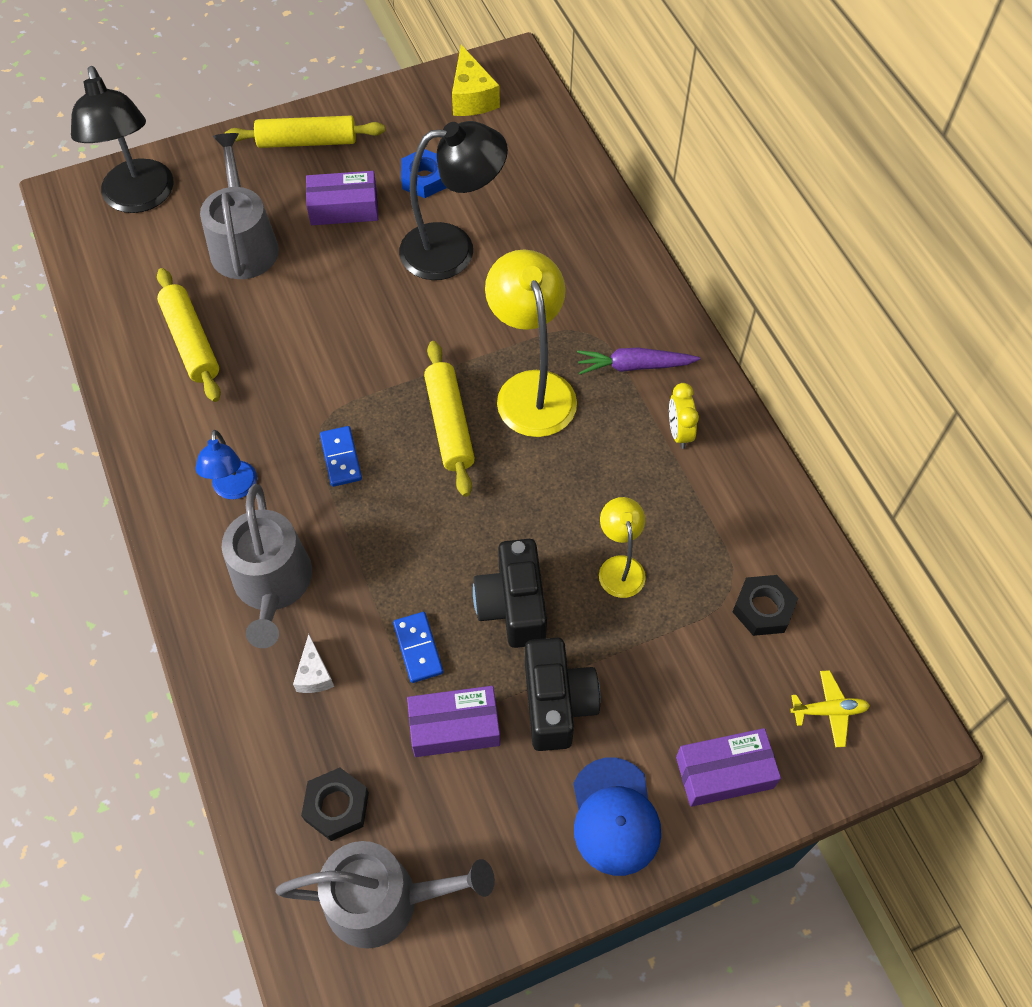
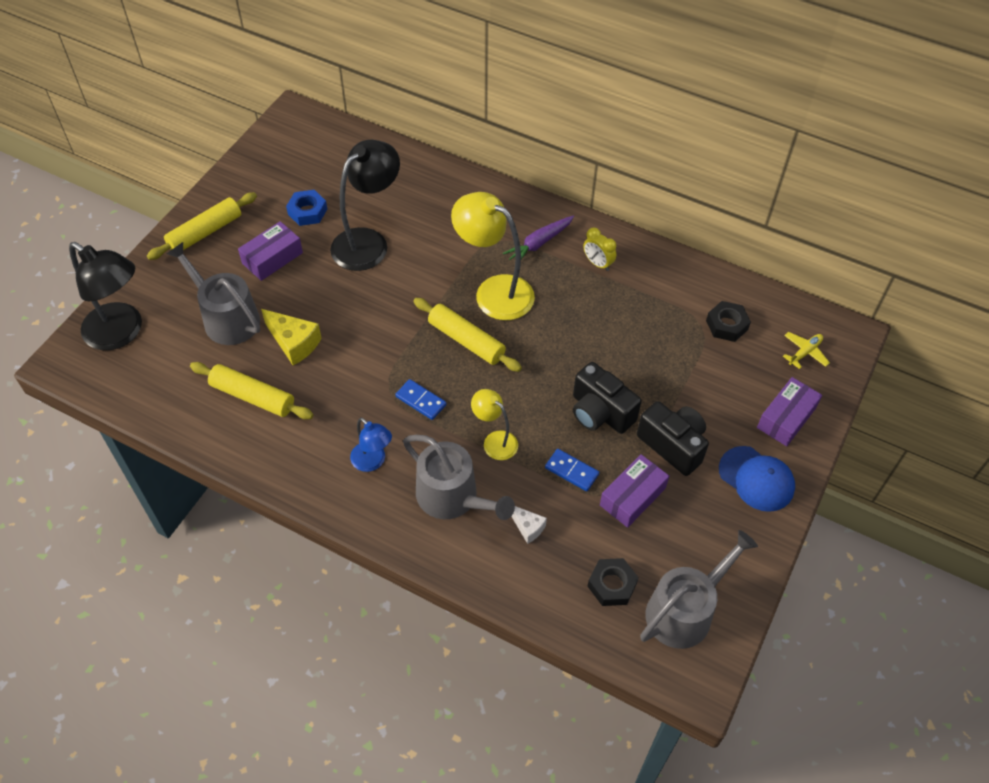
camera: 40 degrees left, 5 degrees down
yellow cheese [452,45,500,116] -> yellow cheese moved to [261,309,322,365]
yellow lamp [599,497,646,598] -> yellow lamp moved to [471,389,518,460]

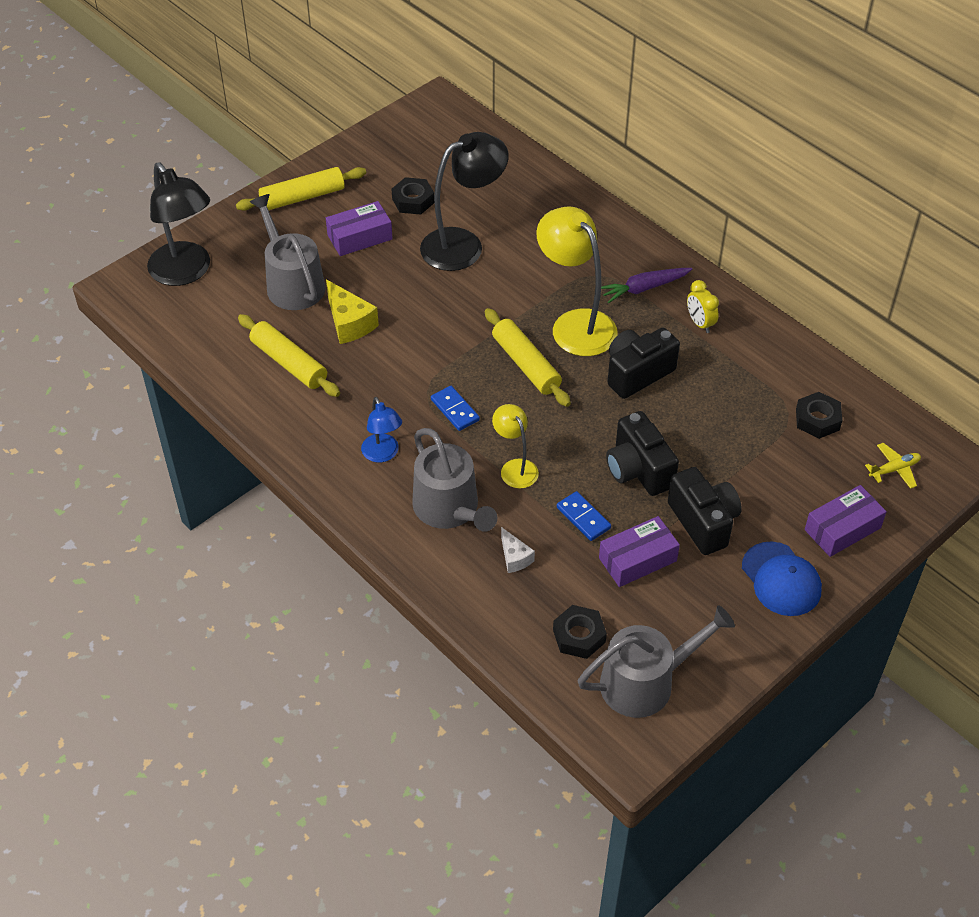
camera: 20 degrees right, 5 degrees down
blue nut [286,190,327,226] -> black nut [392,177,434,215]
none -> black camera [608,328,680,399]

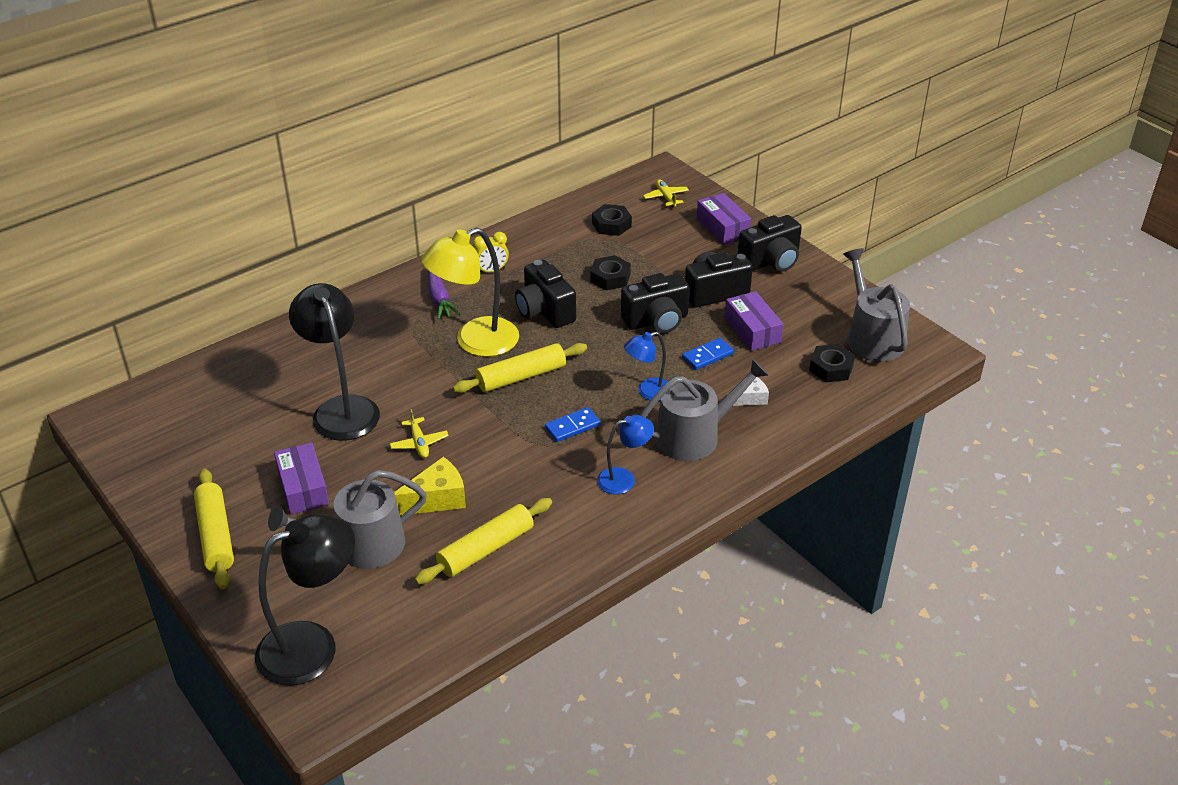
camera: 85 degrees left, 10 degrees down
black nut [392,177,434,215] -> black nut moved to [590,255,631,290]
yellow lamp [492,404,539,488] -> blue lamp [624,332,668,401]
blue cap [742,542,822,616] -> black camera [738,215,802,272]
none -> yellow plane [390,409,449,458]

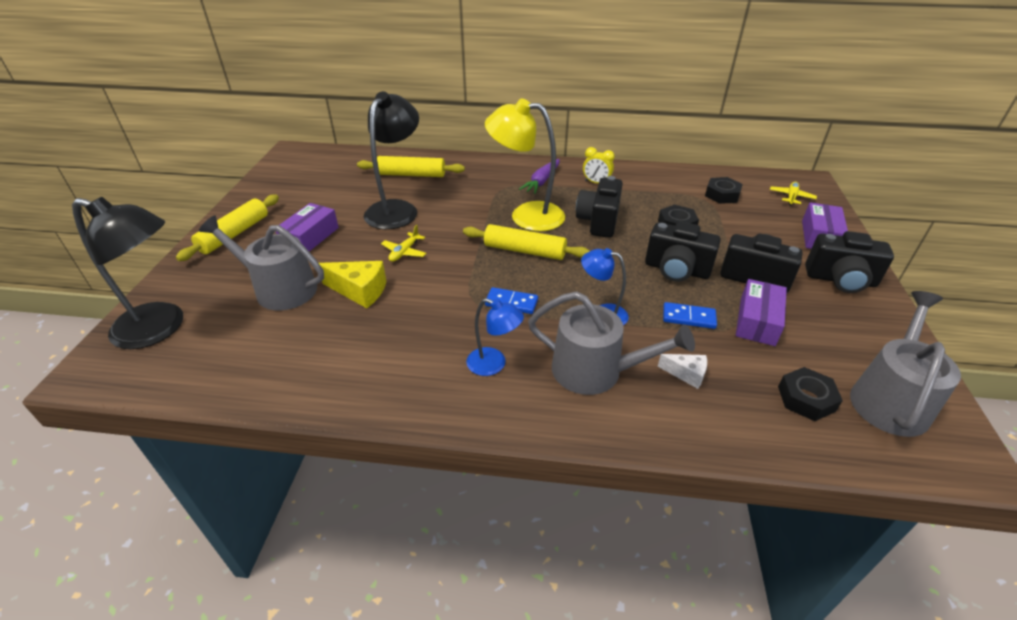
camera: 45 degrees right, 0 degrees up
yellow rolling pin [415,498,552,584] -> yellow rolling pin moved to [357,156,465,177]

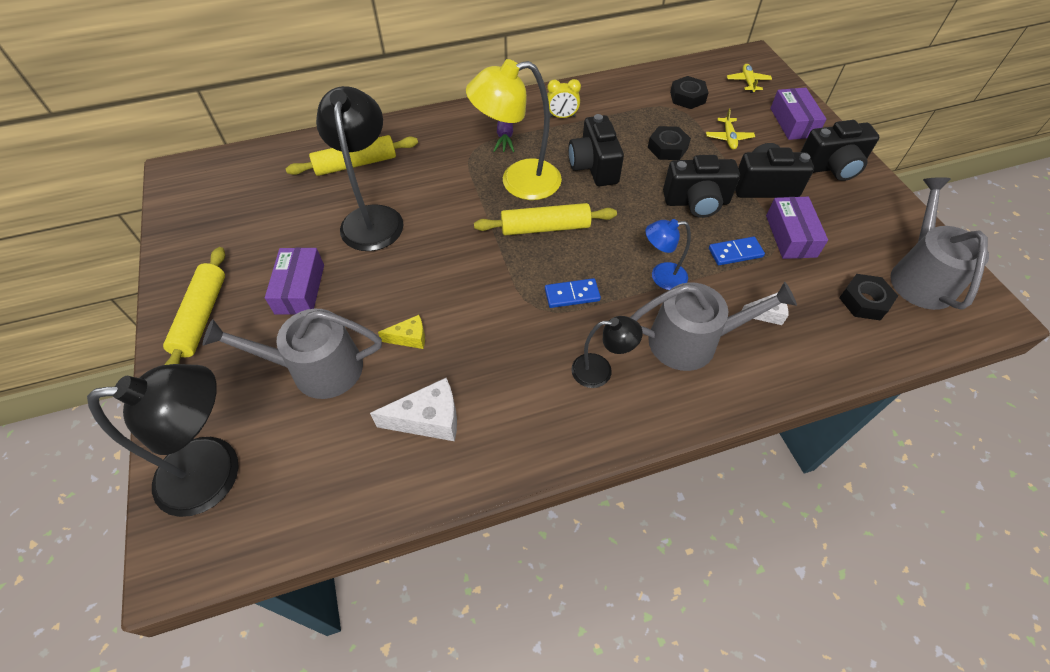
camera: 25 degrees left, 15 degrees up
yellow cheese [319,261,386,308] -> yellow cheese [378,315,425,349], size x0.60
yellow plane [381,225,426,262] -> yellow plane moved to [706,108,755,150]
blue lamp [466,298,524,376] -> black lamp [571,316,643,388]
none -> white cheese [370,378,457,441]

